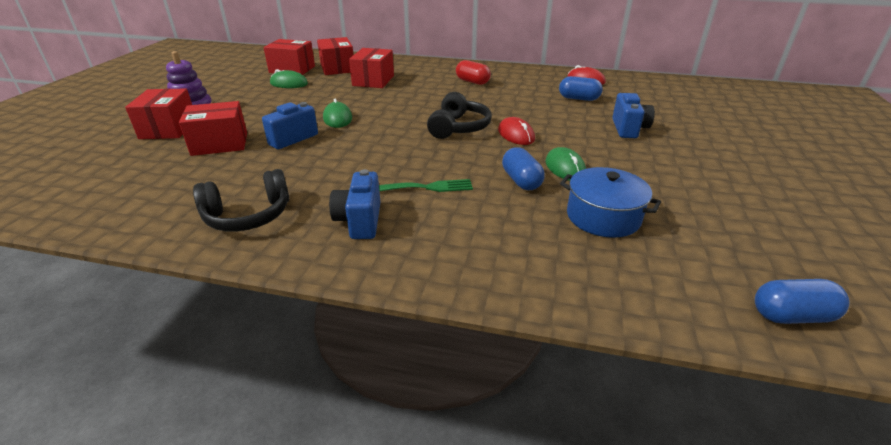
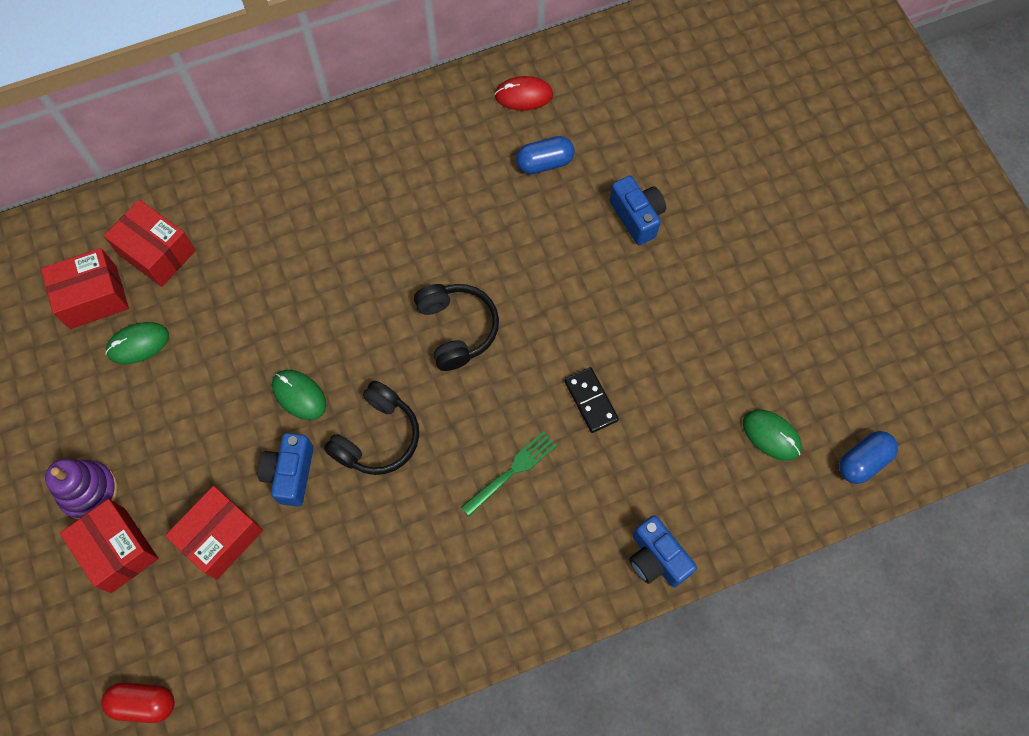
camera: 35 degrees left, 35 degrees up
black headphones [193,169,289,231] -> black headphones moved to [324,381,419,475]
blue camera [329,169,380,239] -> blue camera moved to [629,515,697,587]
red box [349,48,394,88] -> none
red capsule [456,60,491,85] -> red capsule moved to [101,682,175,723]
red mouse [498,117,535,145] -> none
blue capsule [502,147,545,190] -> black domino [564,367,619,433]
green mouse [546,147,586,181] -> green mouse moved to [743,410,802,460]
blue pot [560,167,661,238] -> none

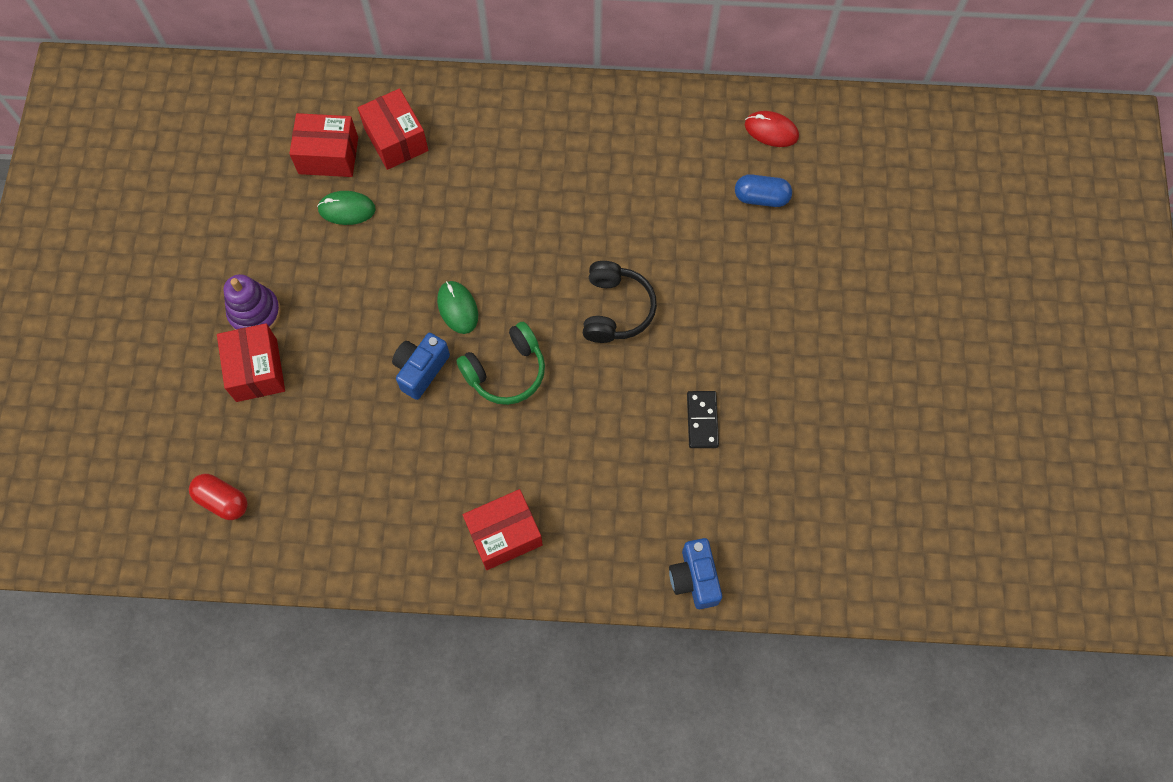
camera: 25 degrees right, 0 degrees up
red box [165,486,263,580] -> red box moved to [463,489,543,570]
black headphones [324,381,419,475] -> green headphones [456,322,545,405]
green fork [461,431,557,516] -> none
blue camera [610,176,666,245] -> none
green mouse [743,410,802,460] -> none
blue capsule [839,431,898,484] -> none

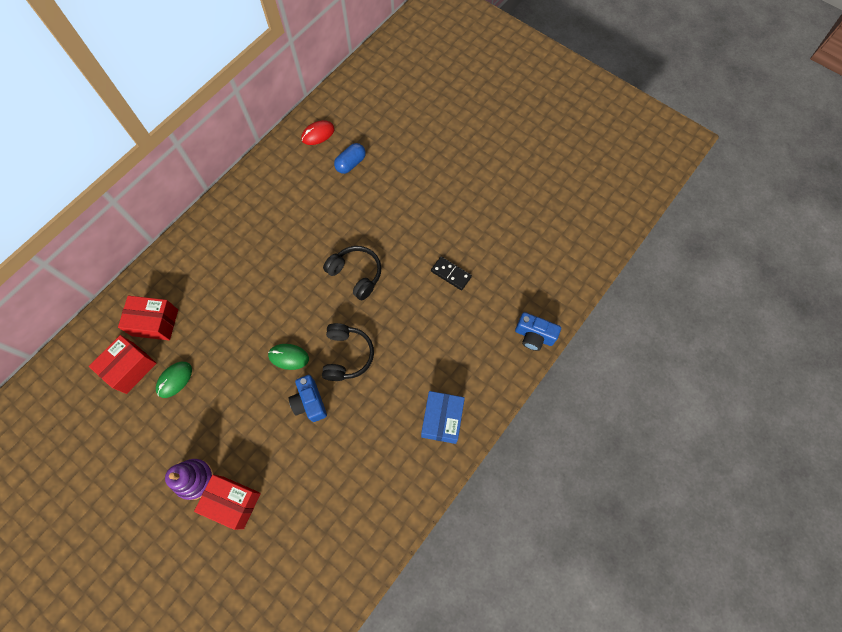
camera: 55 degrees left, 0 degrees up
red capsule [189,474,248,520] -> none
green headphones [456,322,545,405] -> black headphones [322,323,374,381]
red box [463,489,543,570] -> blue box [421,391,465,444]

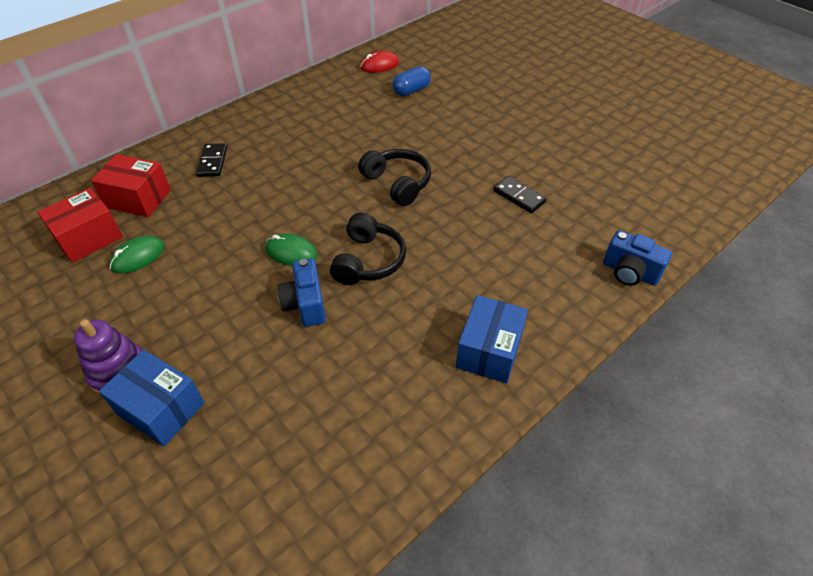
camera: 10 degrees right, 20 degrees down
red box [194,475,261,530] -> blue box [99,349,204,447]
none -> black domino [196,143,227,177]

